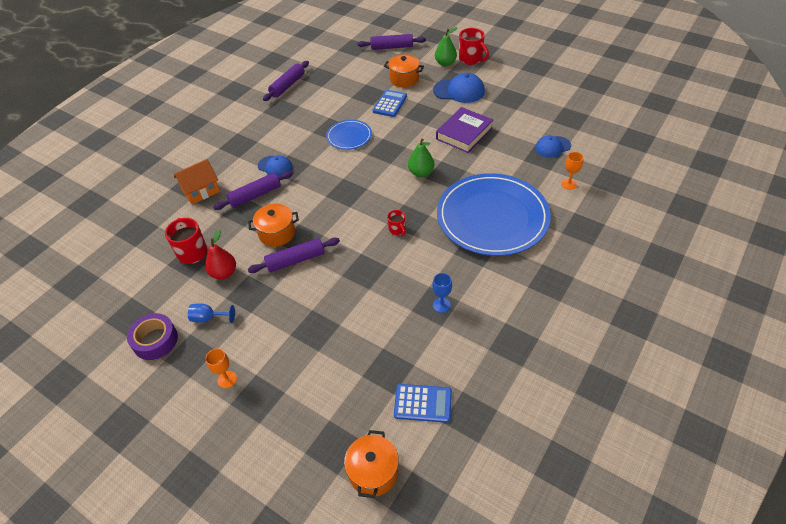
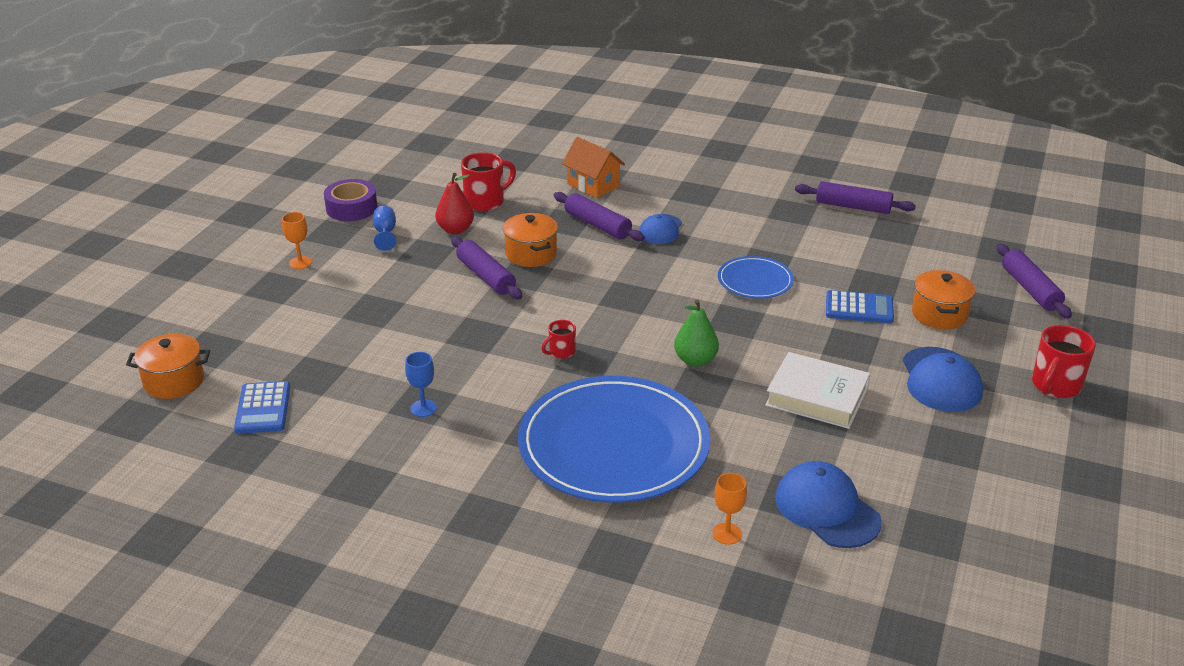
camera: 75 degrees right, 15 degrees down
green pear [435,27,457,66] -> none
purple book [436,107,493,153] -> white book [765,352,870,429]
blue cap [535,135,571,158] -> blue cap [775,461,882,548], size x1.54

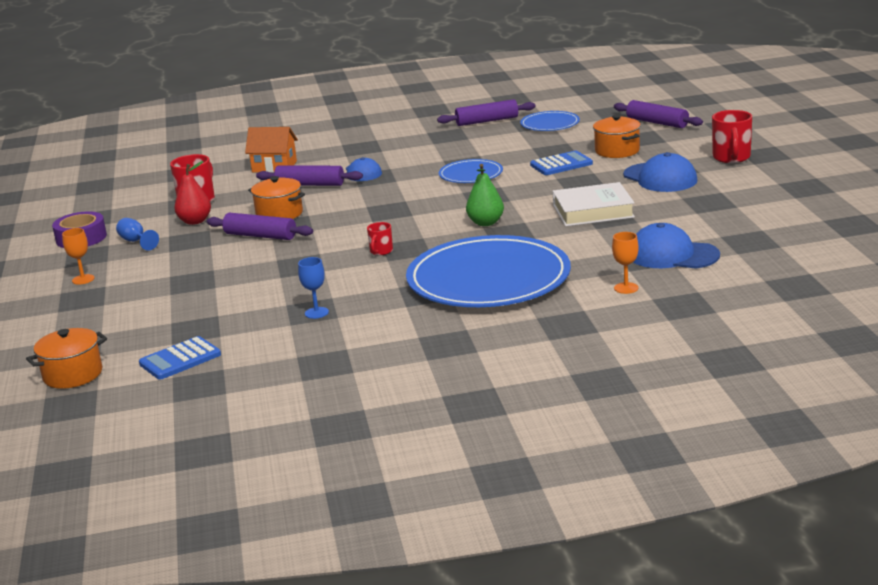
camera: 30 degrees left, 10 degrees down
blue calculator [234,381,291,434] -> blue calculator turned 90 degrees clockwise [139,336,221,379]
none -> blue plate [520,111,580,131]

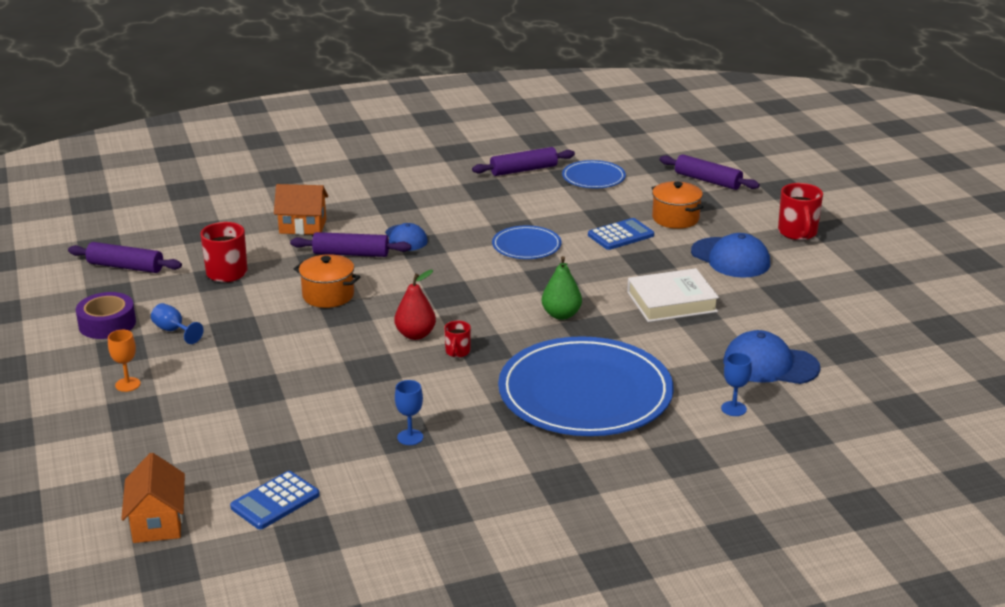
camera: 10 degrees left, 5 degrees up
orange pot [26,328,107,389] -> orange house [121,453,185,543]
red pear [174,161,211,225] -> red pear moved to [394,270,436,340]
purple rolling pin [207,213,313,240] -> purple rolling pin moved to [68,242,182,273]
orange goblet [612,232,639,294] -> blue goblet [721,353,752,416]

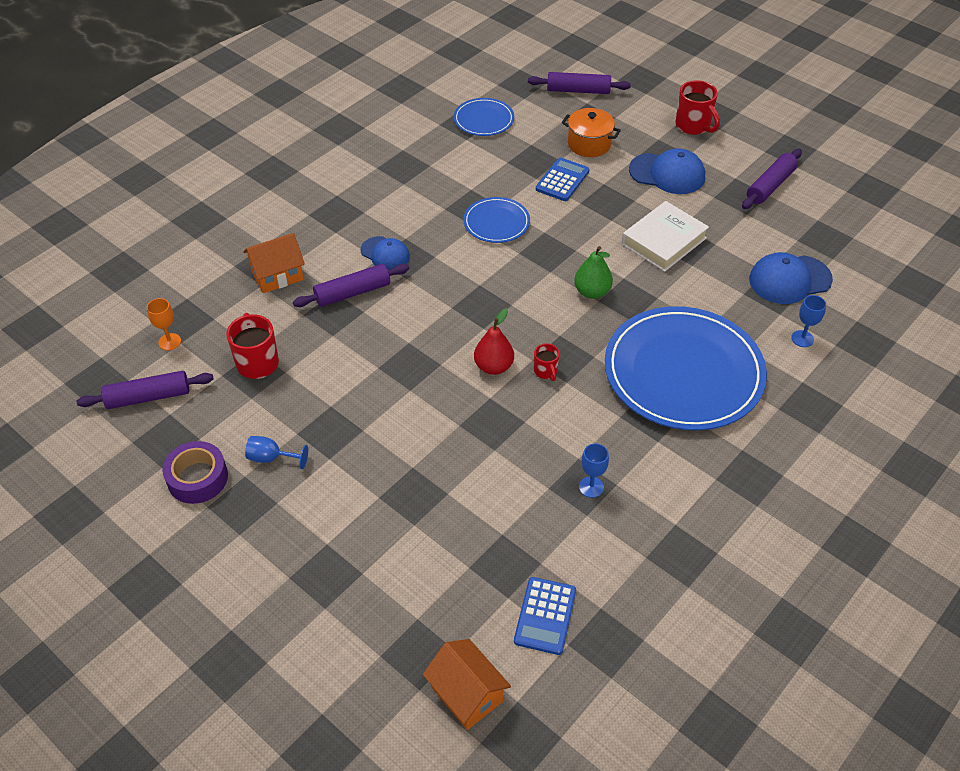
camera: 30 degrees left, 20 degrees up
orange goblet [108,330,141,392] -> orange goblet moved to [147,298,181,350]
orange pot [294,254,360,308] -> none
purple rolling pin [472,147,575,176] -> purple rolling pin moved to [742,149,802,209]

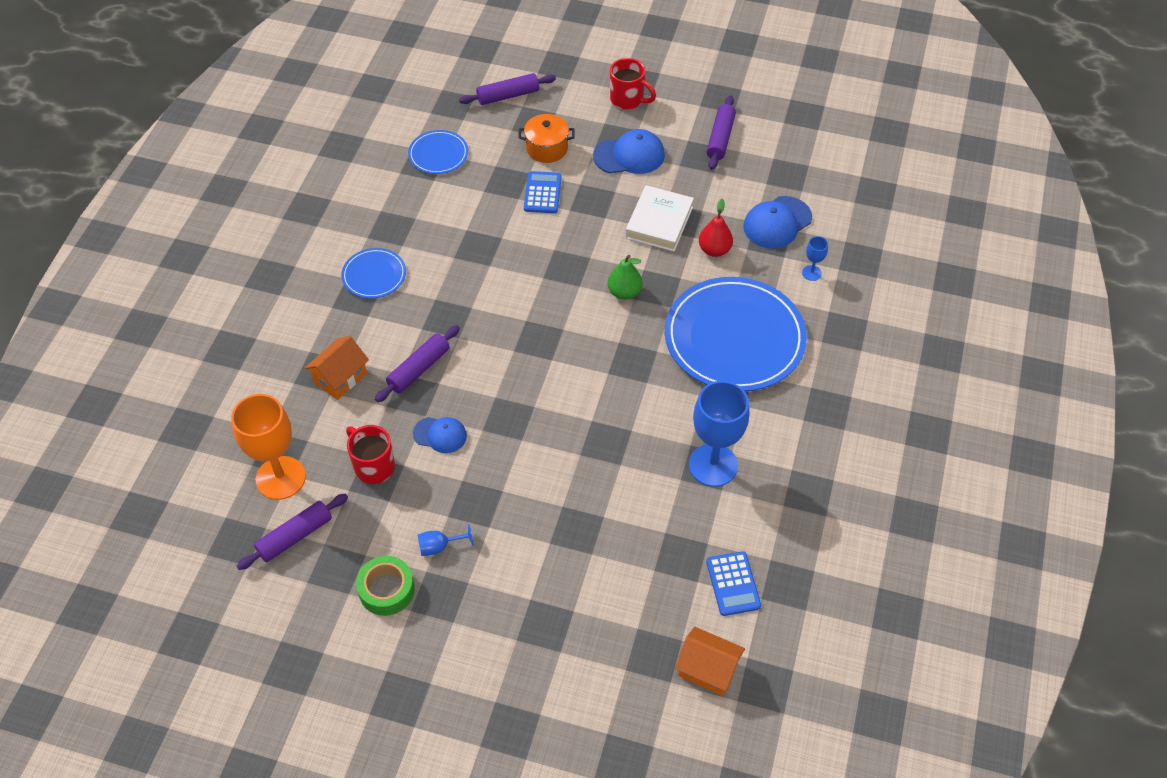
camera: 25 degrees left, 5 degrees up
orange goblet [147,298,181,350] -> orange goblet [231,394,306,500], size x2.28
purple tape [162,441,228,504] -> green tape [356,556,415,616]
blue cap [360,236,410,270] -> blue cap moved to [413,417,467,453]
blue plate [463,197,530,243] -> blue plate moved to [341,248,406,298]
red pear [474,308,514,375] -> red pear moved to [699,199,733,257]
red mug [534,343,559,381] -> none
blue goblet [579,443,609,498] -> blue goblet [689,381,749,487], size x2.28

